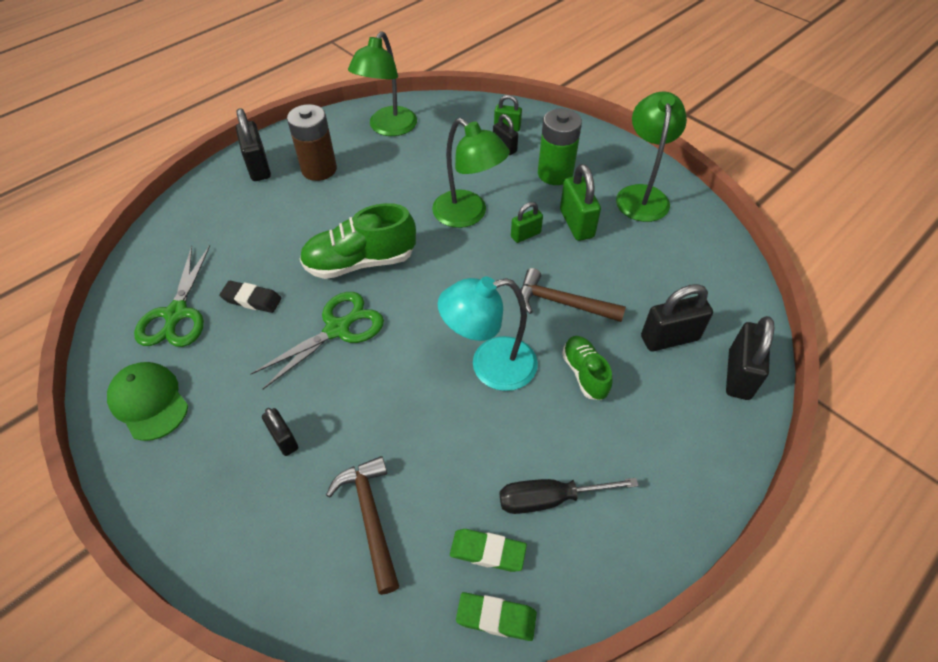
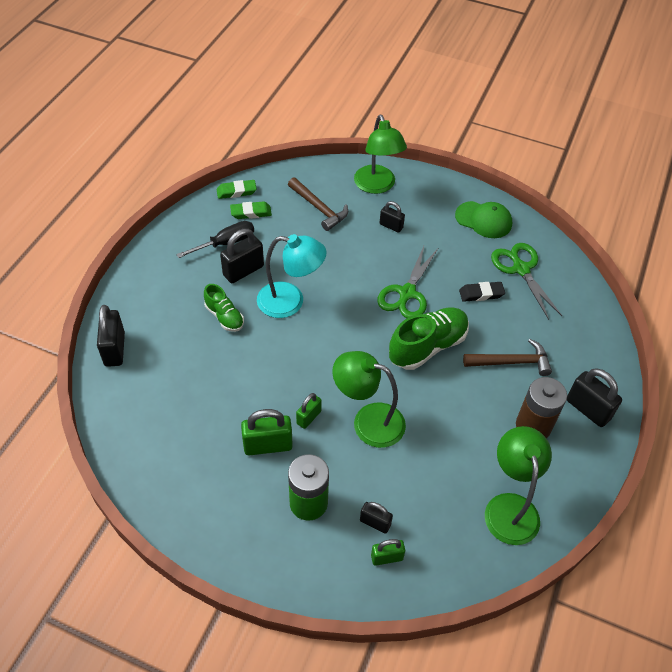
camera: 155 degrees right, 0 degrees up
turquoise lamp [438,277,538,391] -> turquoise lamp turned 45 degrees clockwise [257,234,327,318]
brown hammer [520,268,626,322] -> brown hammer moved to [463,339,552,376]
green padlock [560,164,601,241] -> green padlock turned 60 degrees counterclockwise [241,409,293,455]
green lamp [616,92,687,222] -> green lamp moved to [354,114,407,194]
black padlock [641,284,713,351] -> black padlock moved to [220,229,264,283]

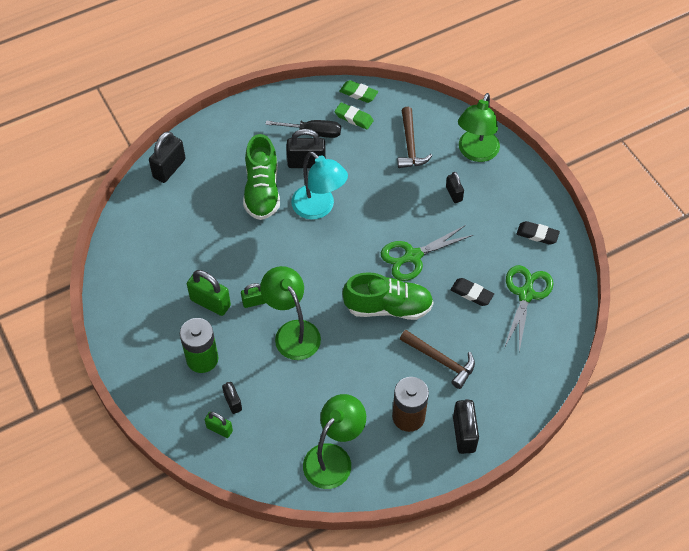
camera: 40 degrees right, 5 degrees up
green shoe [204,284,244,332] -> green shoe [243,134,280,220], size x1.73
green cap [455,201,512,238] -> black eraser [516,221,560,245]

